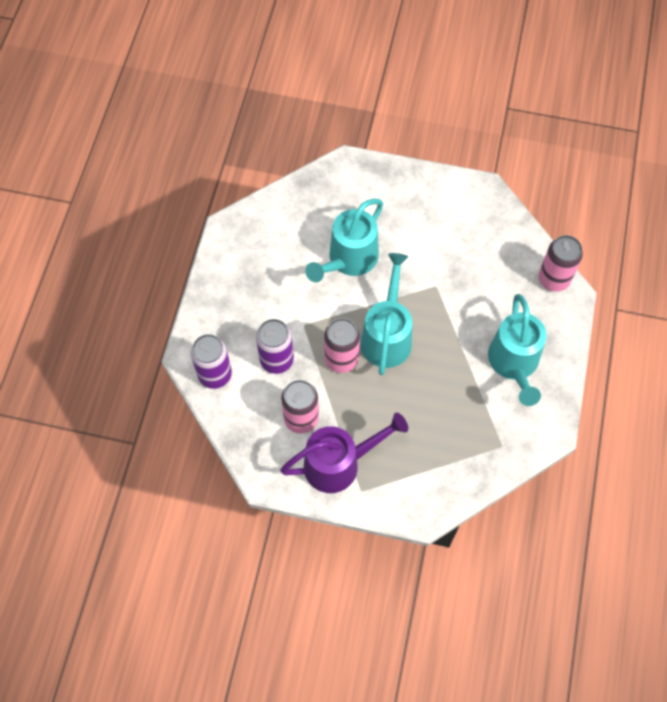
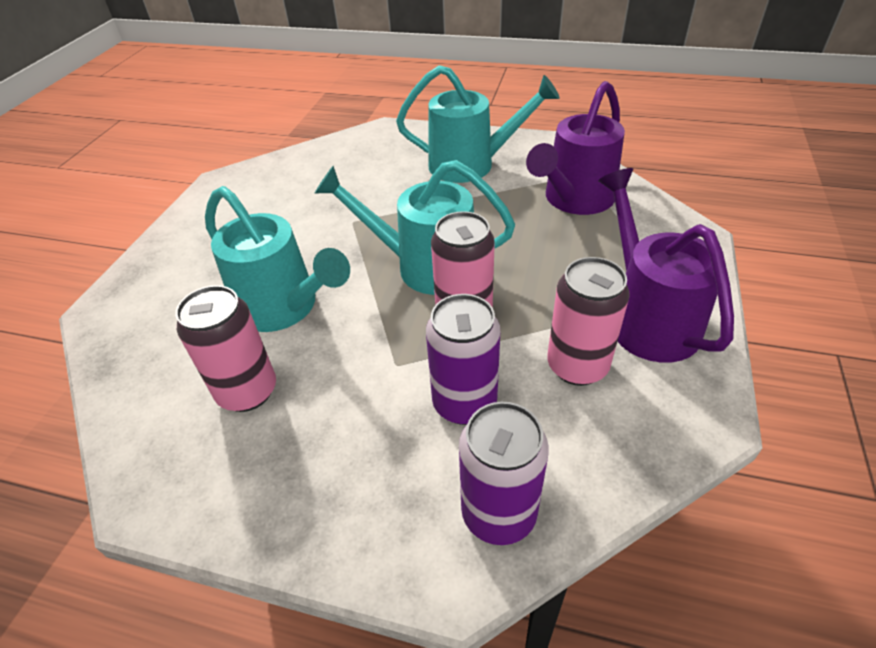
camera: 85 degrees left, 20 degrees down
pink can [538,235,583,292] -> pink can moved to [175,285,276,412]
none -> purple watering can [526,81,625,215]

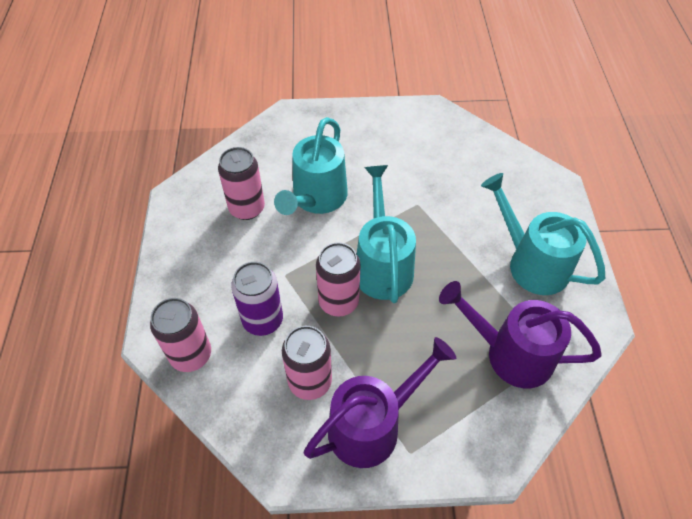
camera: 70 degrees right, 10 degrees up
turquoise watering can [396,65,560,183] -> turquoise watering can turned 150 degrees clockwise [481,173,605,295]
purple can [459,402,549,545] -> pink can [150,298,211,372]

